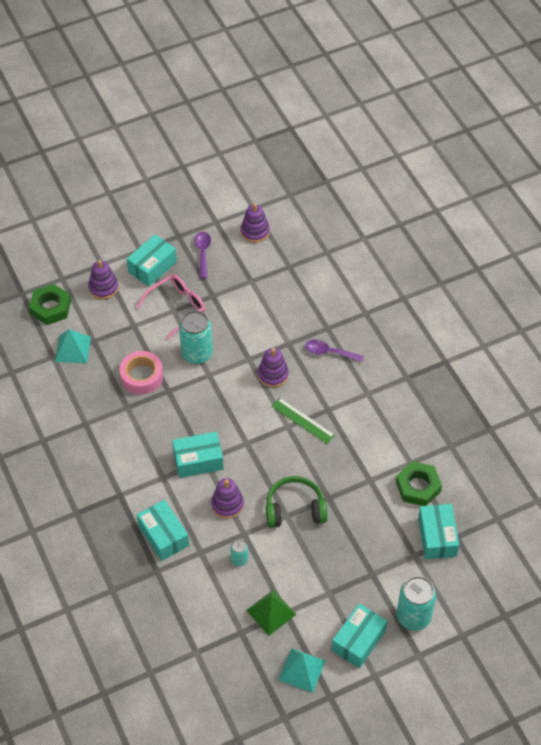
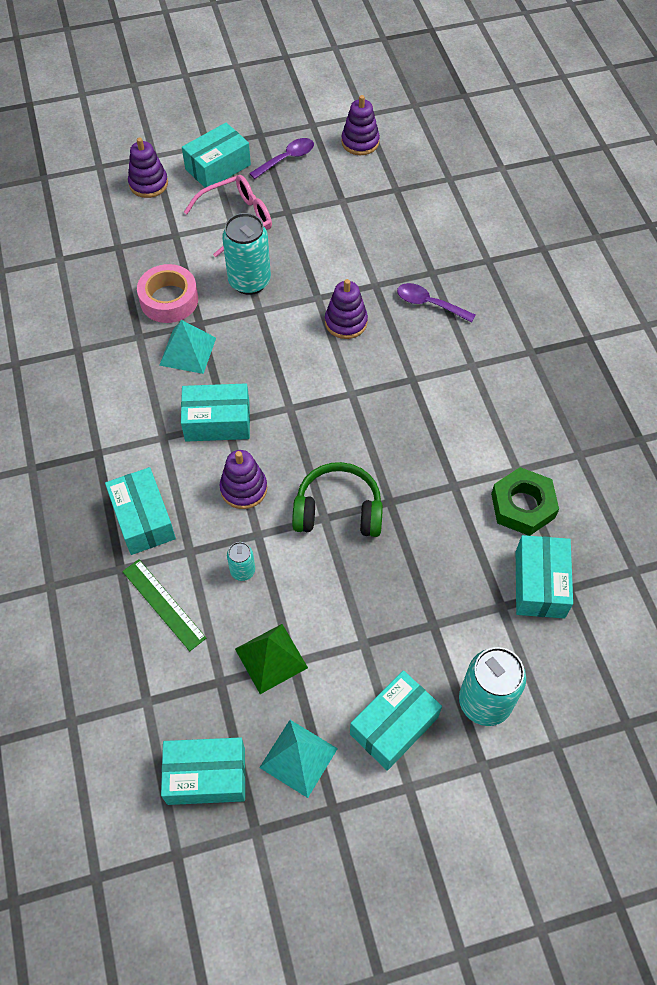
camera: 10 degrees right, 5 degrees up
green nut [29,284,71,325] -> none
turquoise pyramid [55,329,91,363] -> turquoise pyramid moved to [159,320,216,374]
purple spoon [194,231,211,279] -> purple spoon turned 45 degrees clockwise [249,138,314,179]
green ruler [272,398,335,444] -> green ruler moved to [122,559,206,651]
none -> turquoise box [161,737,245,805]

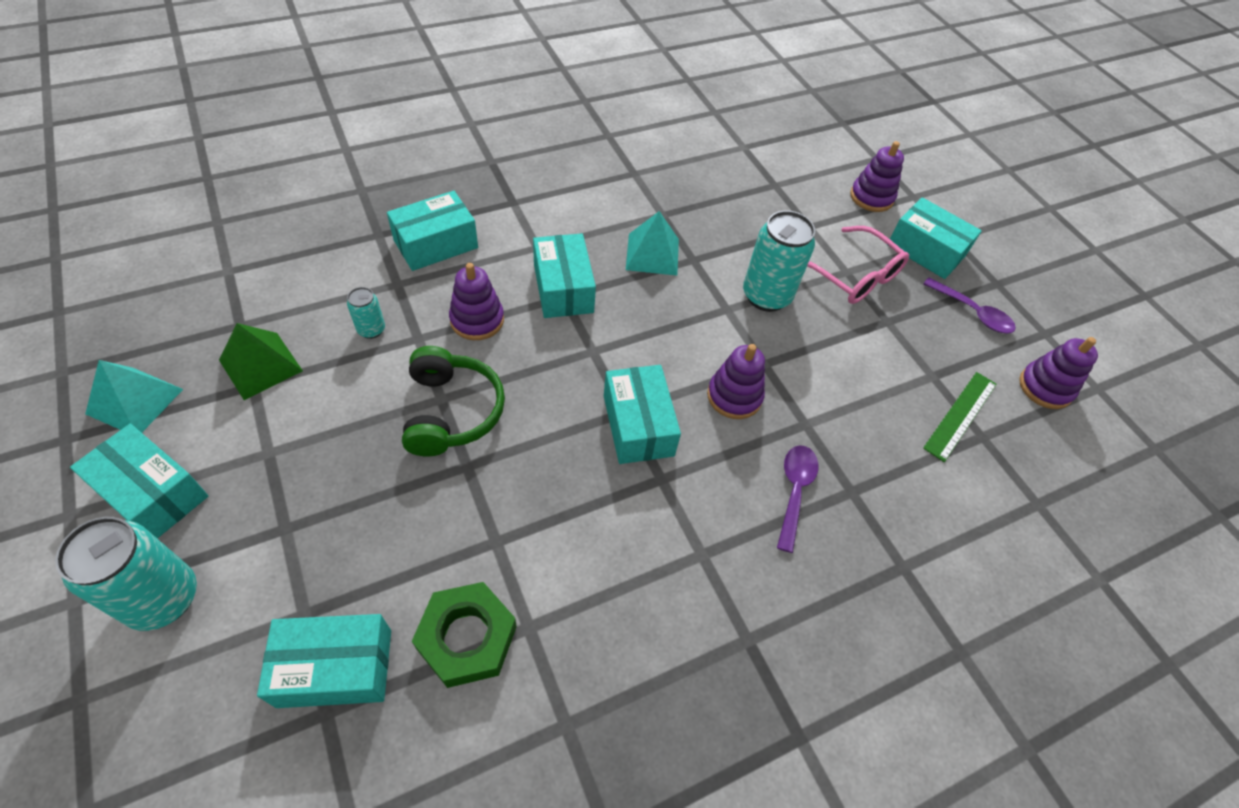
camera: 75 degrees right, 5 degrees down
green ruler [122,559,206,651] -> green ruler moved to [923,372,997,462]
pink tape [137,264,198,323] -> none
turquoise box [161,737,245,805] -> turquoise box moved to [604,365,681,464]

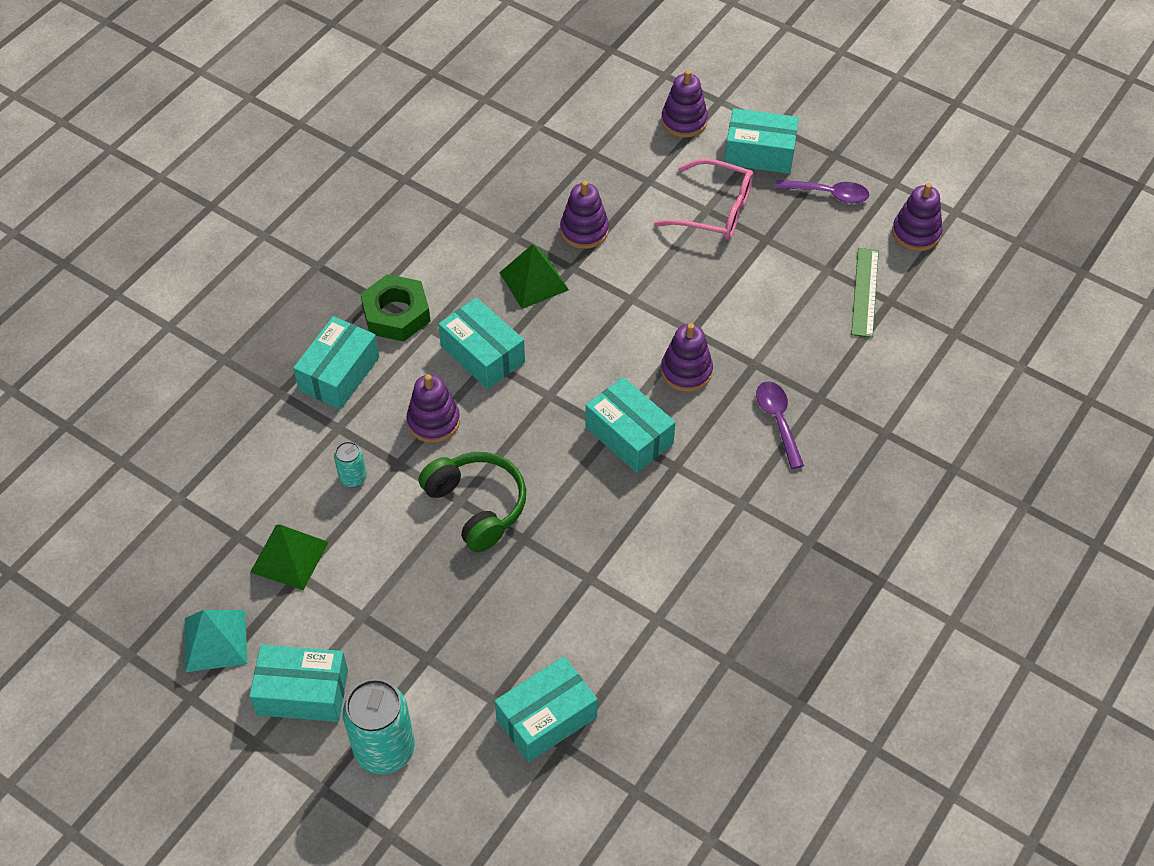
camera: 25 degrees left, 0 degrees up
green nut [412,582,517,688] -> green nut moved to [360,274,431,342]
turquoise pyramid [626,211,679,276] -> green pyramid [499,244,569,309]
turquoise can [743,211,815,312] -> none
none -> purple stacking toy [560,181,609,249]

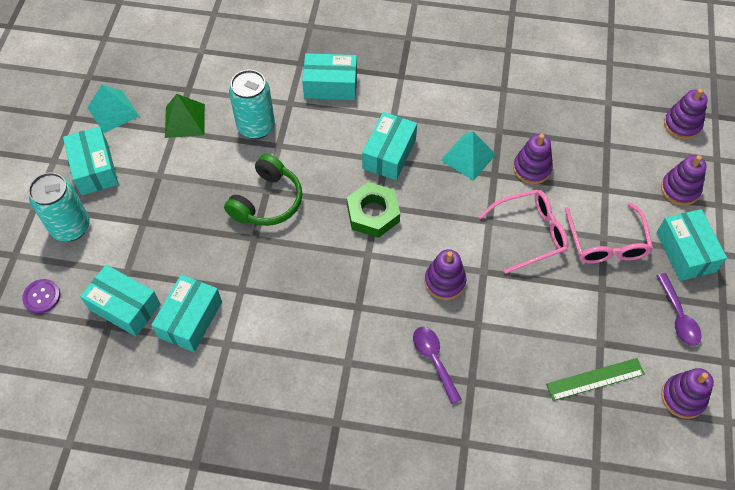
camera: 65 degrees right, 5 degrees up
turquoise can [334,441,367,488] -> turquoise can [229,70,275,139], size x2.00
green nut [360,274,431,342] -> green nut moved to [347,182,400,238]
purple stacking toy [407,374,460,443] -> purple stacking toy moved to [664,89,708,140]
green pyramid [499,244,569,309] -> turquoise pyramid [441,131,496,181]
turquoise box [585,377,675,473] -> turquoise box moved to [151,274,222,352]
purple spoon [756,382,804,469] -> purple spoon turned 75 degrees counterclockwise [413,327,462,404]
none -> purple button [22,279,60,313]
none -> pink glasses [479,190,568,274]

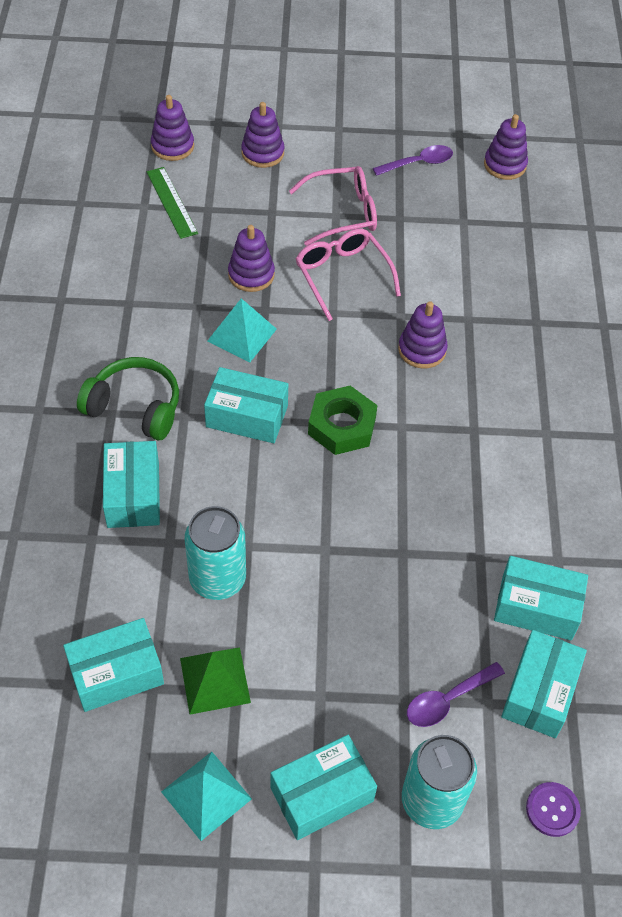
camera: 100 degrees left, 5 degrees down
green headphones [224,154,302,226] -> green headphones moved to [77,357,179,440]
purple spoon [413,327,462,404] -> purple spoon moved to [407,662,505,727]
green ruler [546,358,645,401] -> green ruler moved to [147,167,198,239]
turquoise box [656,209,727,281] -> turquoise box moved to [63,618,164,712]

